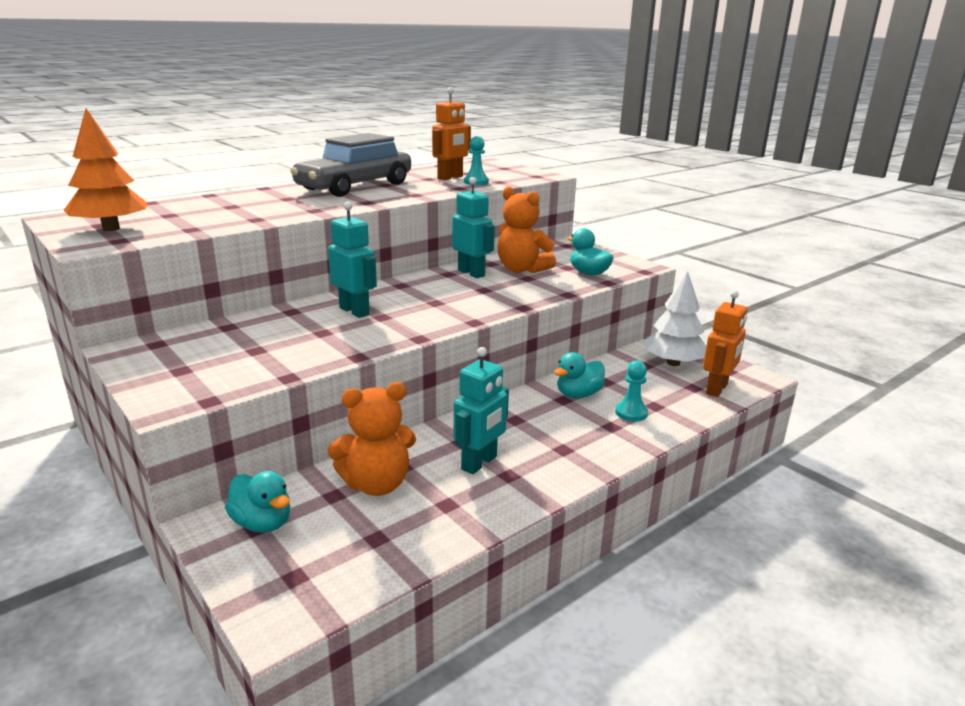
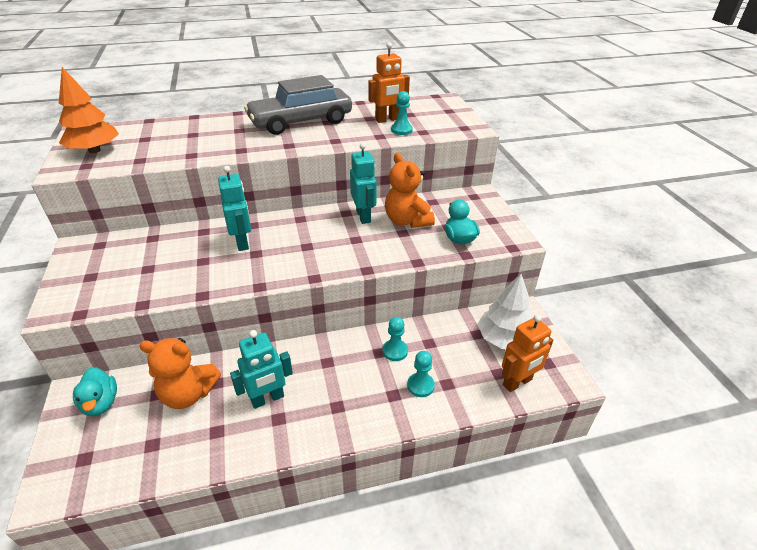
camera: 25 degrees right, 15 degrees up
turquoise duck [554,352,605,398] -> turquoise pawn [382,317,408,361]

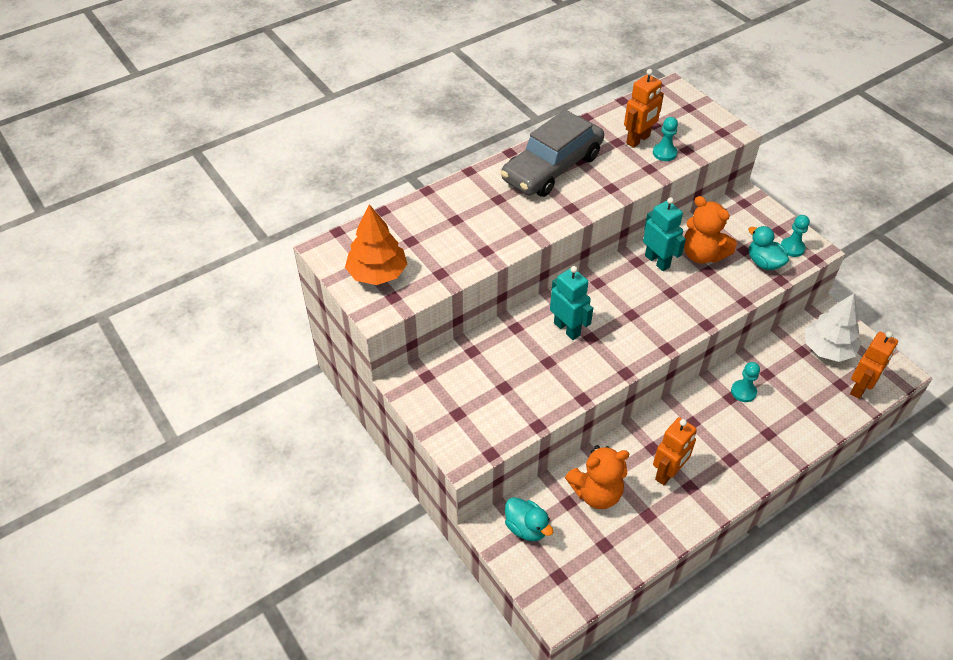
camera: 20 degrees left, 10 degrees up
turquoise robot [230,330,293,409] -> orange robot [653,417,697,485]
turquoise pawn [407,351,435,397] -> turquoise pawn moved to [781,215,810,257]

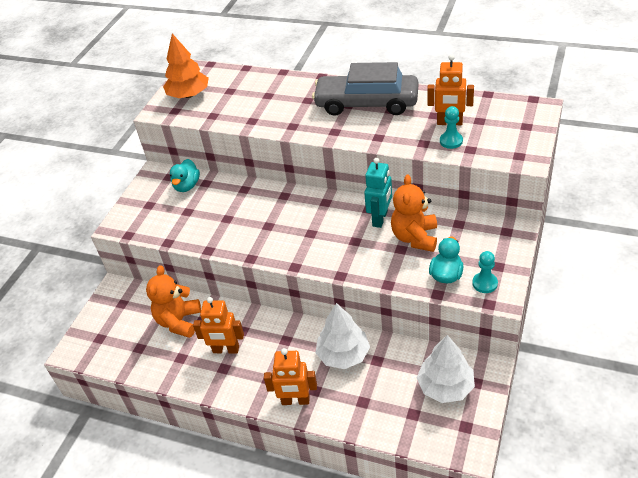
camera: 60 degrees right, 5 degrees down
turquoise duck [505,497,553,541] -> turquoise duck moved to [170,159,200,192]
turquoise robot [550,266,593,340] -> none
orange teddy bear [565,445,629,509] -> orange teddy bear turned 60 degrees clockwise [146,265,201,338]
turquoise pawn [731,362,760,402] -> white tree [315,303,370,369]
orange robot [850,331,898,399] -> orange robot moved to [264,348,317,405]

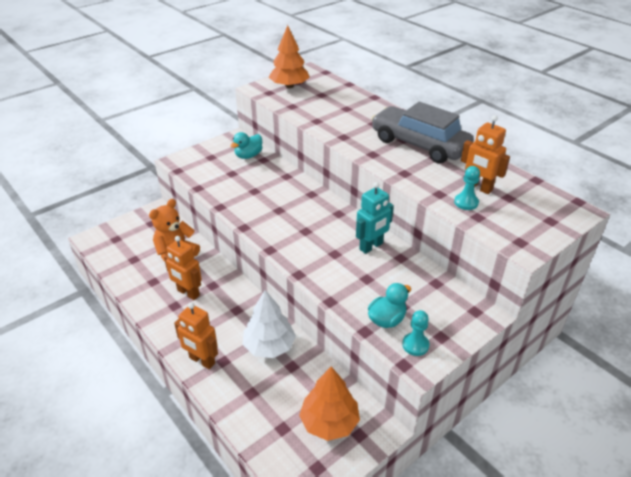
camera: 25 degrees right, 5 degrees down
orange teddy bear [391,175,437,252] -> none
white tree [417,335,475,403] -> orange tree [299,366,360,441]

